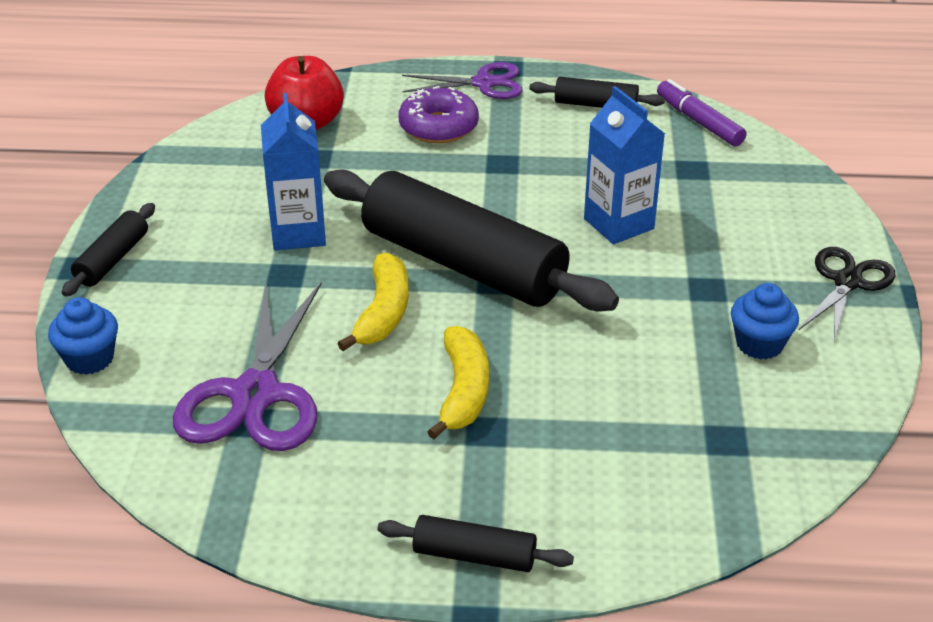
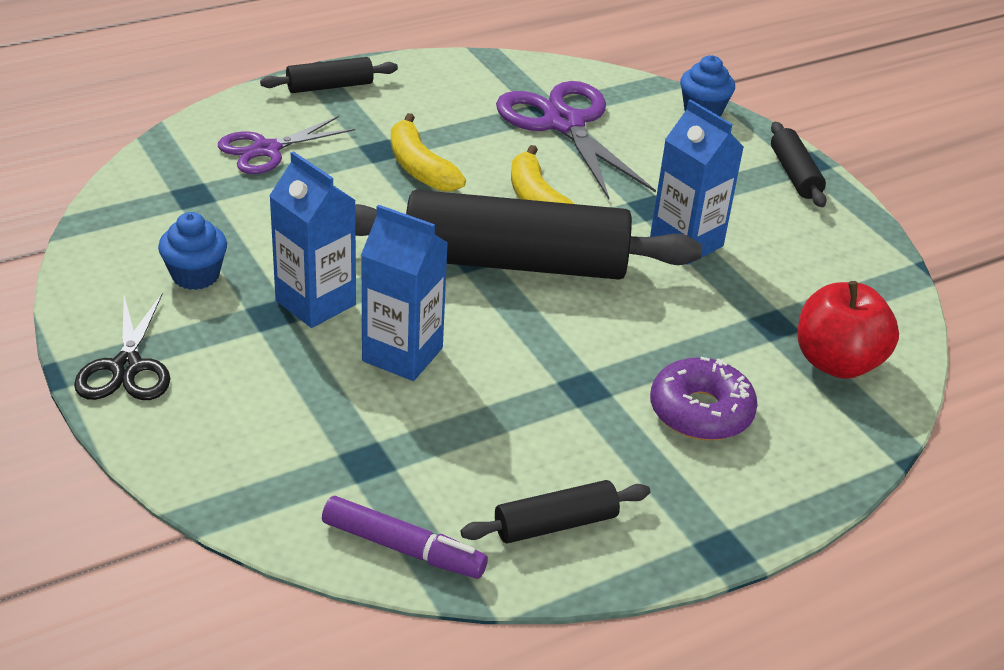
camera: 145 degrees right, 0 degrees up
purple scissors [402,62,523,99] -> purple scissors moved to [218,116,355,174]
none -> blue carton [269,151,356,328]

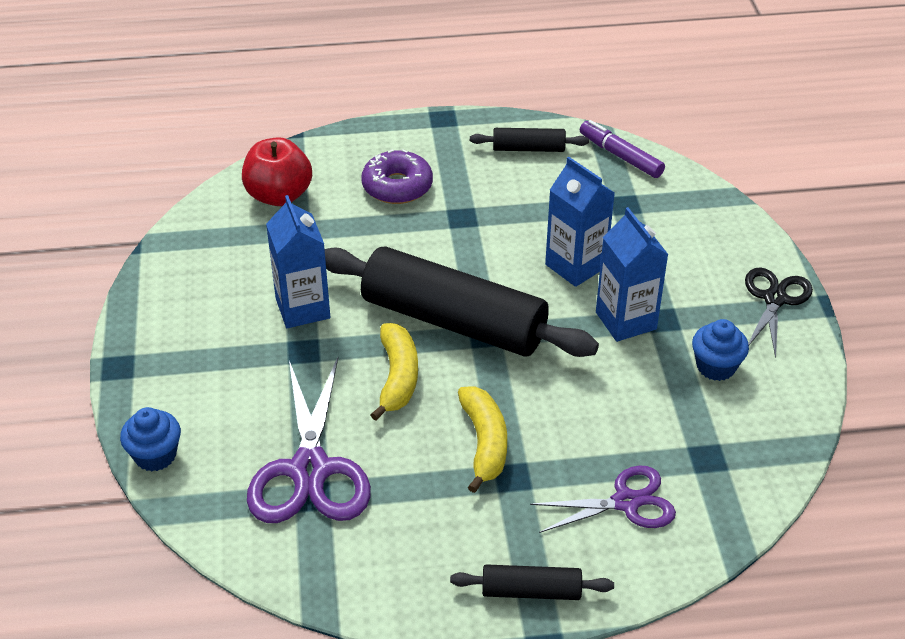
camera: 155 degrees left, 5 degrees up
black rolling pin [771,122,826,207] -> none

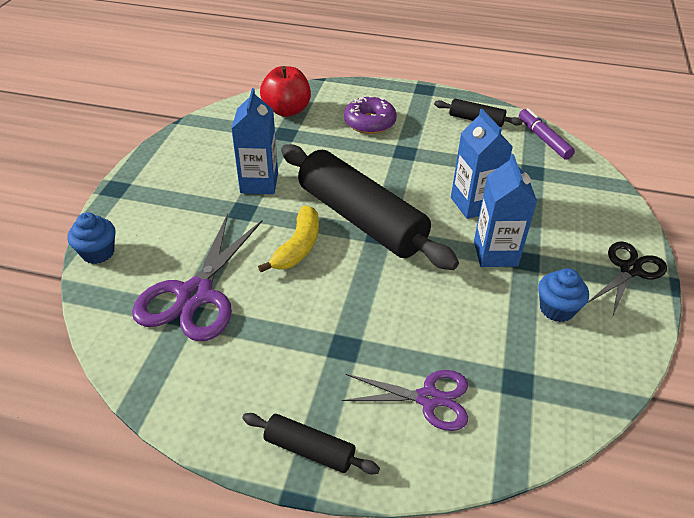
camera: 20 degrees right, 0 degrees up
yellow banana [458,386,507,493] -> none

